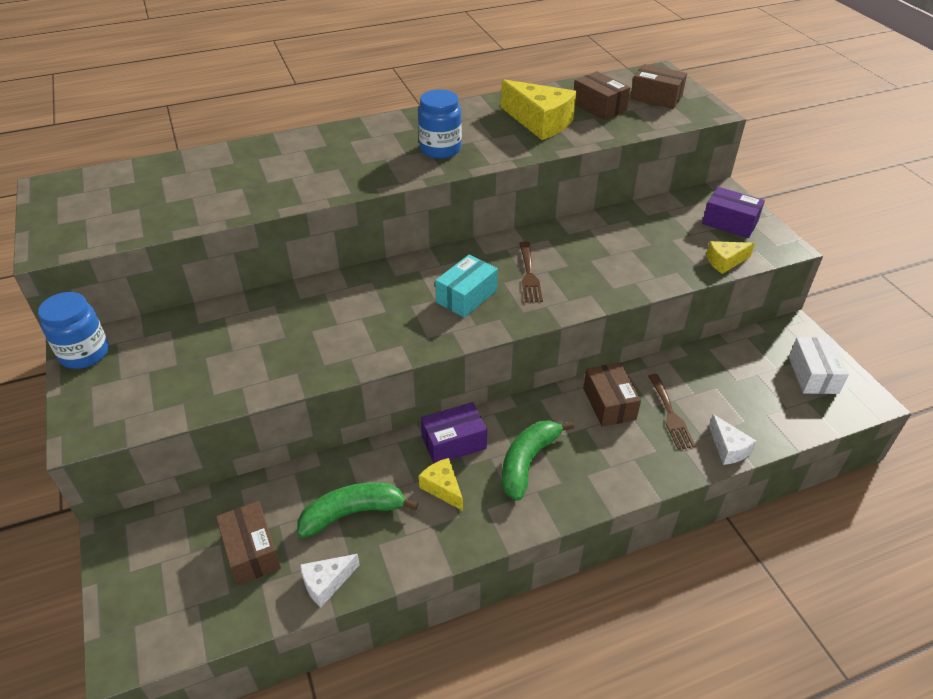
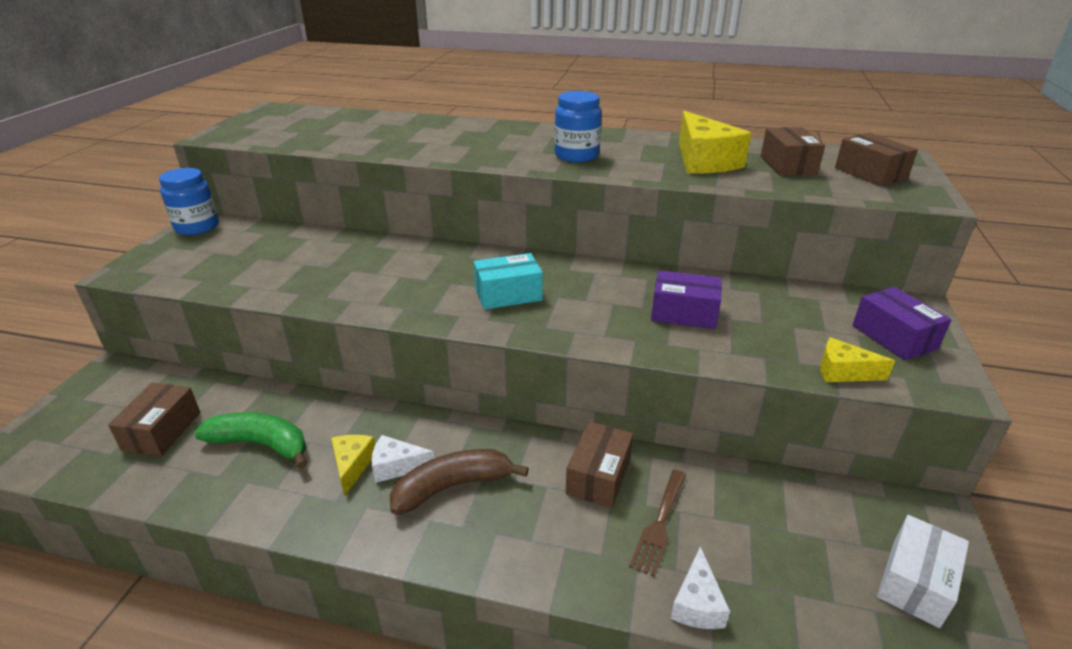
camera: 35 degrees right, 10 degrees down
white cheese [300,554,360,607] -> white cheese moved to [371,435,434,483]
purple box [421,402,487,463] -> purple box moved to [651,270,722,329]
green banana [502,420,574,501] -> brown banana [390,449,529,515]
brown fork [519,242,543,302] -> none

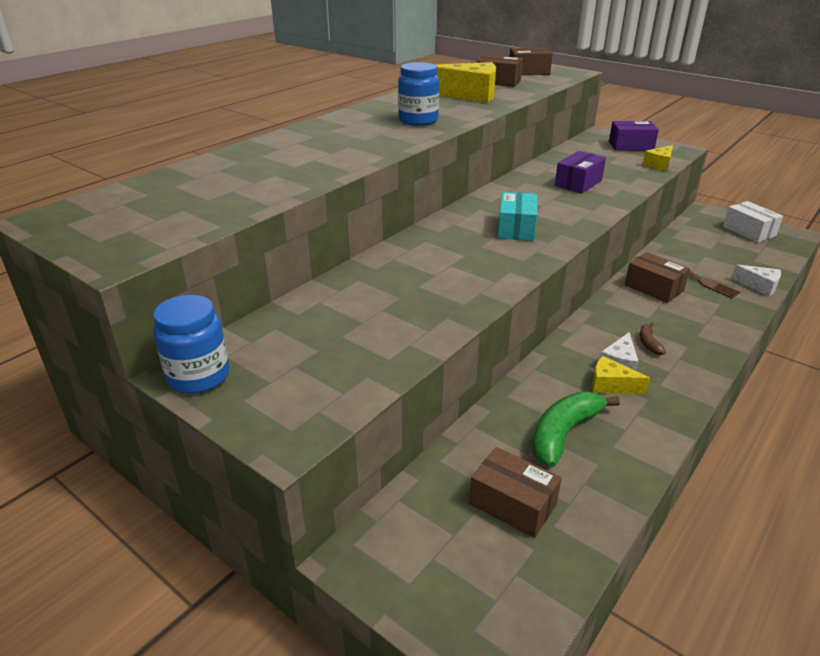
camera: 65 degrees left, 0 degrees up
brown banana [390,449,529,515] -> brown banana [639,322,666,355], size x0.49

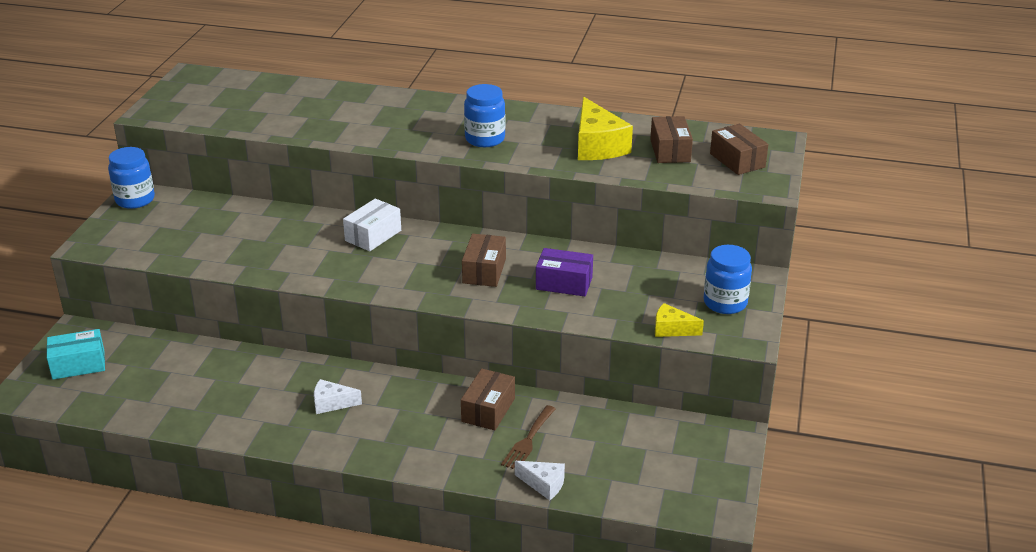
camera: 65 degrees right, 0 degrees up
brown box [469,447,562,538] -> brown box moved to [462,234,506,287]
turquoise box [498,192,537,241] -> turquoise box moved to [47,329,105,379]
green banana [532,392,620,468] -> none
yellow cheese [592,356,650,394] -> none
purple box [609,121,659,151] -> blue jar [704,245,752,314]
brown banana [639,322,666,355] -> none
white box [723,201,783,243] -> white box moved to [343,199,401,251]
white cheese [731,264,781,296] -> white cheese turned 75 degrees counterclockwise [515,461,565,500]

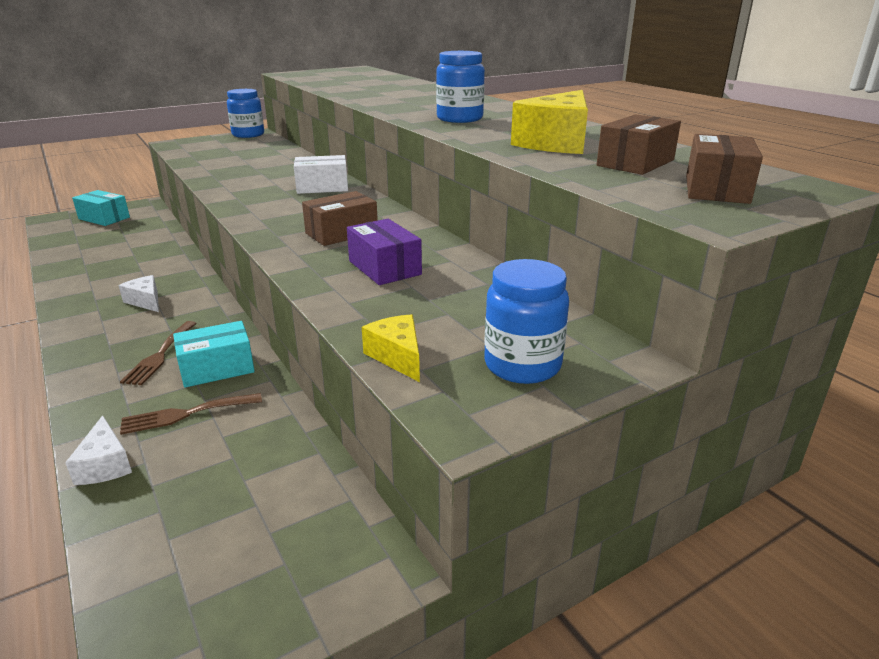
camera: 45 degrees right, 5 degrees down
brown box [461,369,515,430] -> turquoise box [173,321,255,388]
none -> brown fork [120,321,197,385]

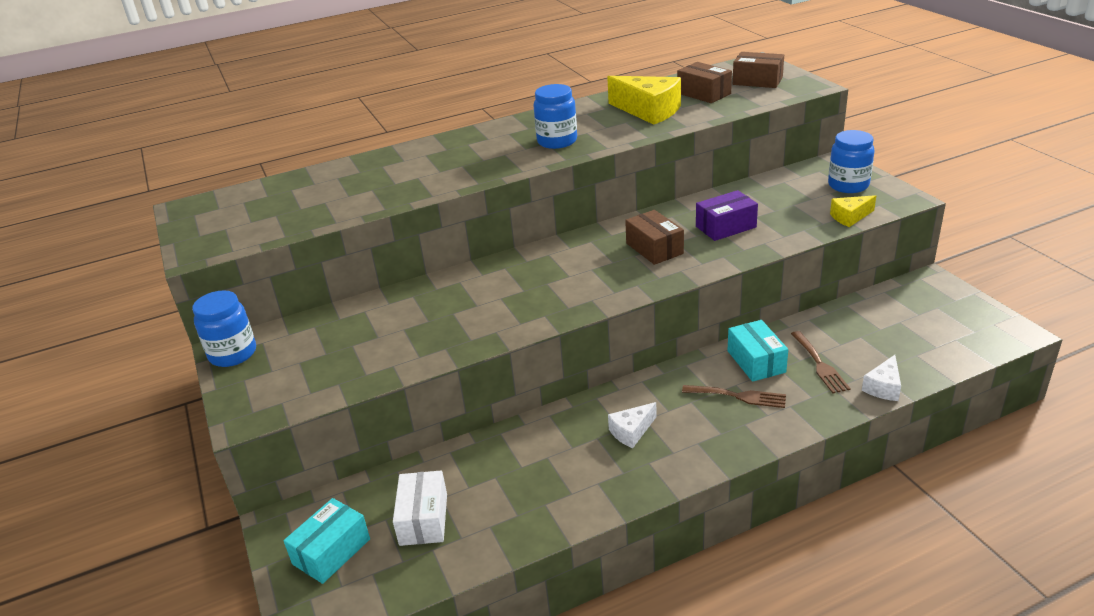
camera: 80 degrees left, 5 degrees up
white cheese [65,415,132,485] -> white cheese turned 135 degrees clockwise [862,355,901,401]
white box [294,155,348,194] -> white box moved to [393,470,447,546]

